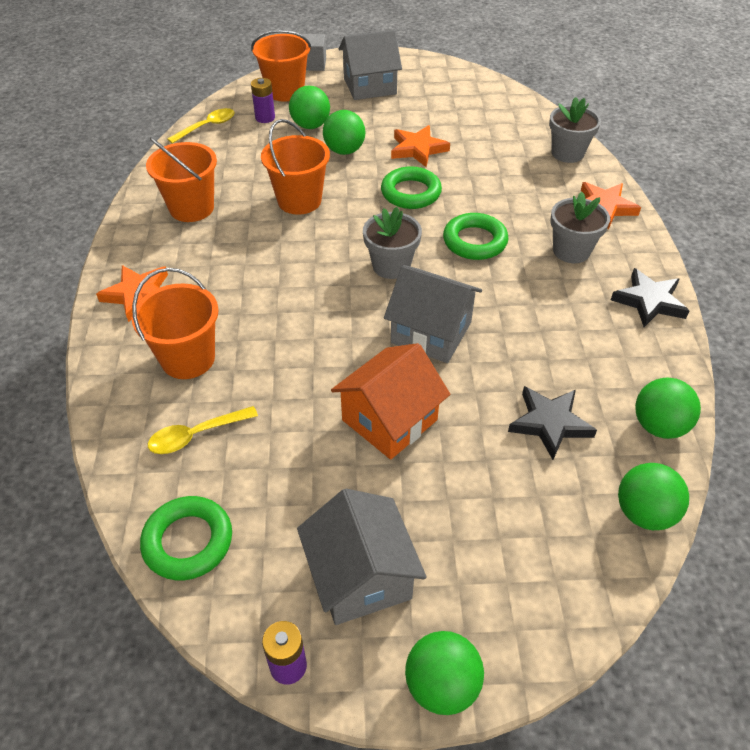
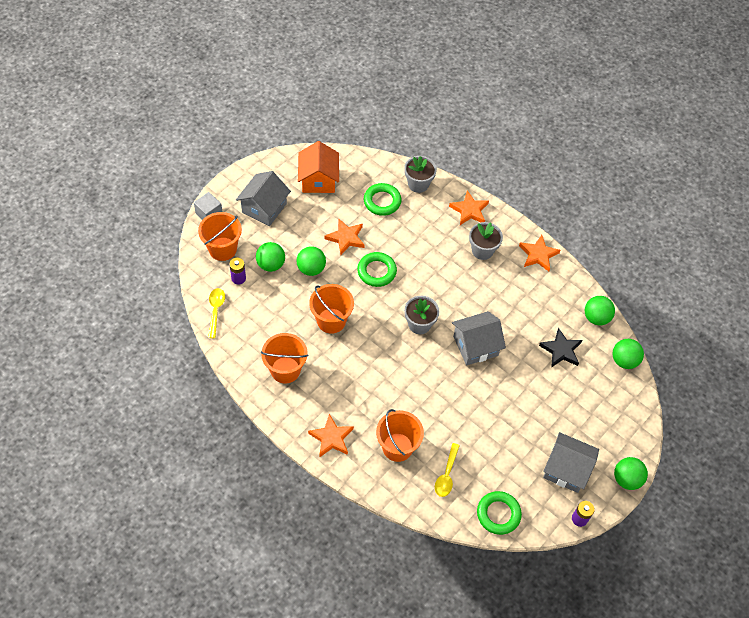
camera: 50 degrees left, 10 degrees up
orange house [331,343,450,460] -> orange house moved to [298,141,339,193]
green ring [443,213,509,260] -> green ring moved to [364,183,401,216]
black star [611,268,689,327] -> orange star [519,235,560,271]

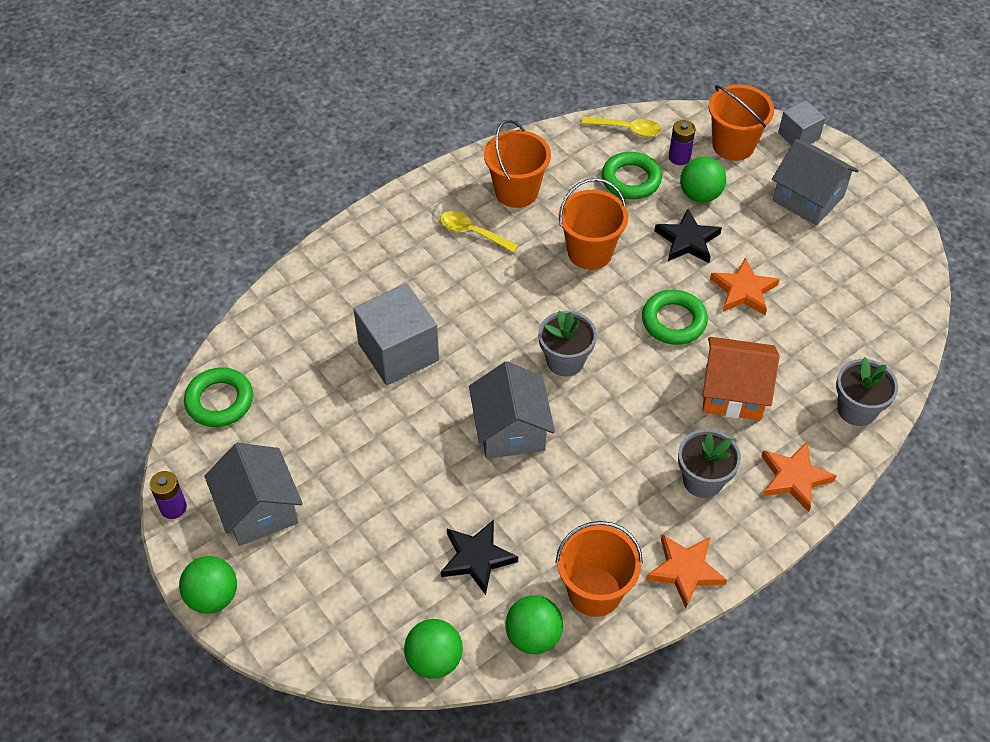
camera: 105 degrees right, 5 degrees down
green ball [296,246,326,276] -> black star [655,209,722,263]
orange house [298,141,339,193] -> orange house moved to [702,337,779,420]
orange star [308,414,354,458] -> none
green ring [364,183,401,216] -> green ring moved to [601,152,662,199]
orange bucket [376,409,424,462] -> orange bucket moved to [555,521,643,617]
yellow spoon [435,443,460,497] -> yellow spoon moved to [440,211,519,253]
grey house [543,432,599,493] -> grey house turned 60 degrees counterclockwise [204,443,303,546]
none -> grey cube [353,283,439,385]

